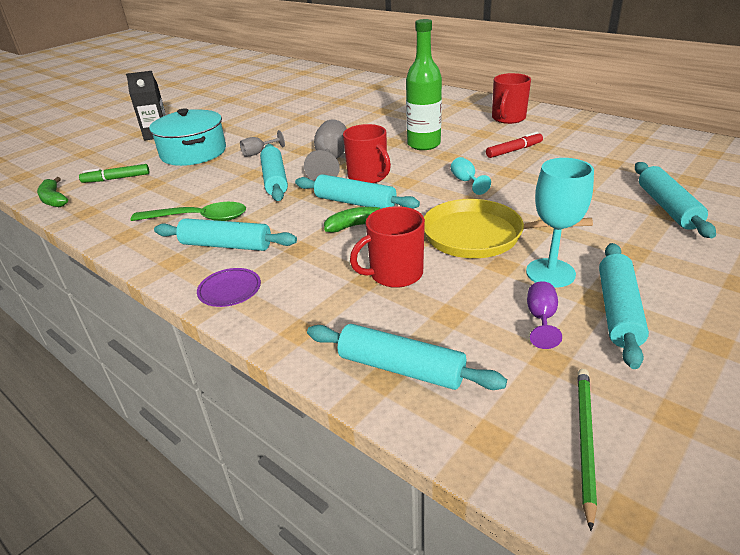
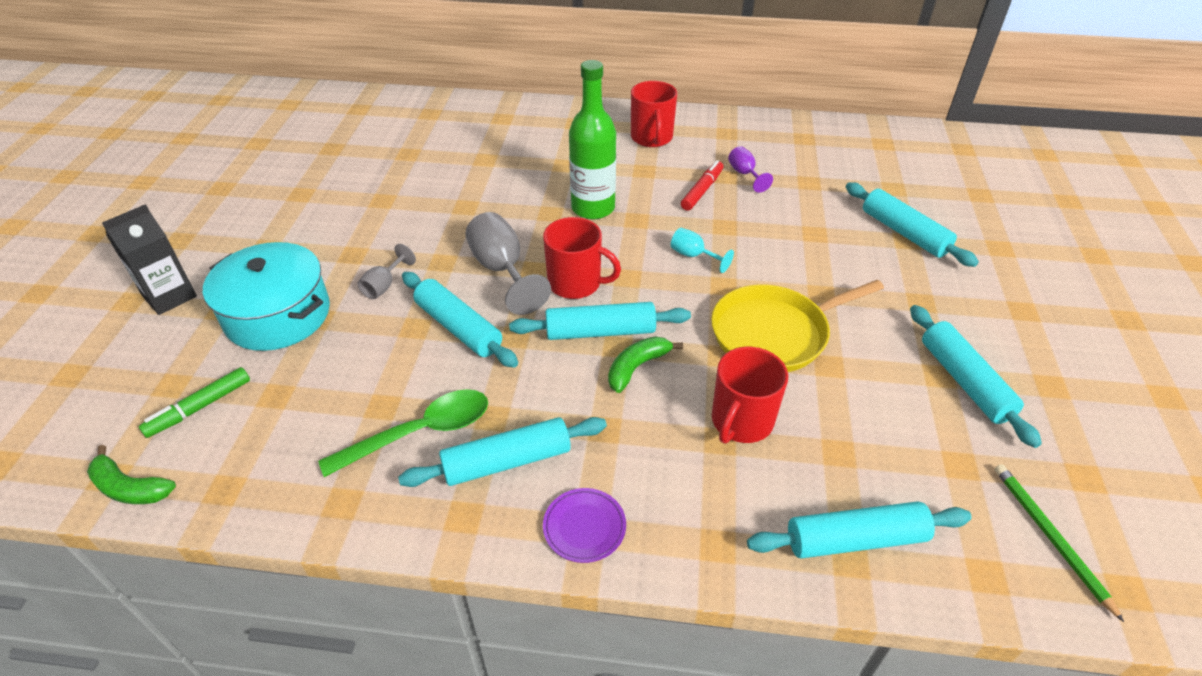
camera: 35 degrees left, 10 degrees up
turquoise goblet [526,158,594,288] -> none
purple goblet [527,281,562,349] -> purple goblet moved to [728,146,773,193]

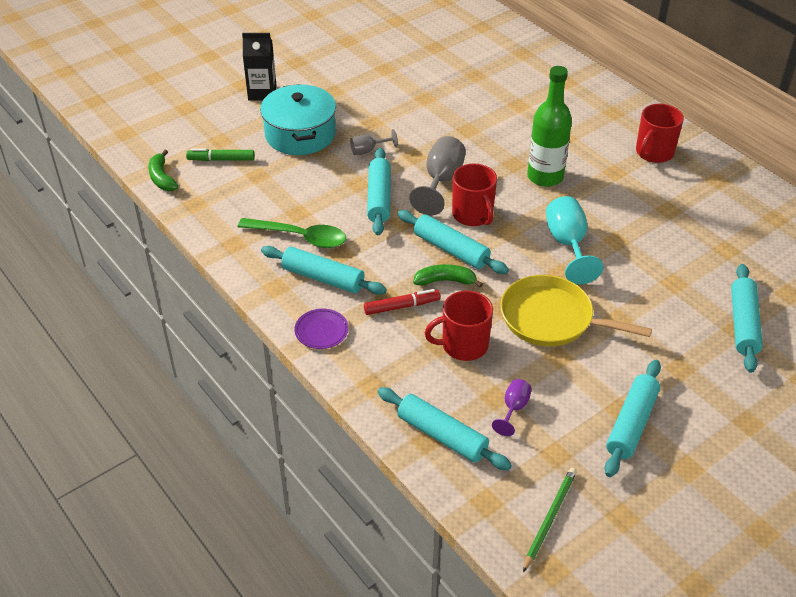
camera: 45 degrees right, 0 degrees up
turquoise goblet [671,228,734,273] -> turquoise goblet [546,196,604,284], size x1.83
red marker [681,160,723,211] -> red marker moved to [364,289,441,315]
purple goblet [728,146,773,193] -> purple goblet moved to [492,379,532,436]

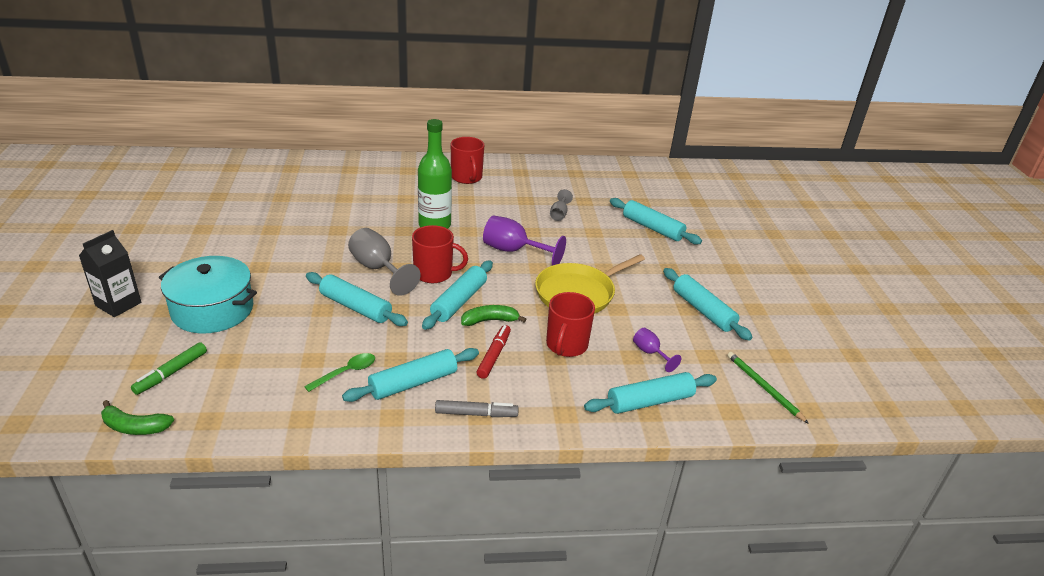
camera: 60 degrees left, 10 degrees down
green spoon [238,218,346,248] -> green spoon [304,353,375,392], size x0.62
purple plate [294,309,349,349] -> grey marker [435,400,519,417]
grey goblet [350,129,398,155] -> grey goblet moved to [550,189,573,221]
turquoise rolling pin [398,210,509,274] -> turquoise rolling pin turned 45 degrees counterclockwise [422,260,493,330]
green banana [413,264,483,288] -> green banana turned 45 degrees clockwise [461,305,526,326]
turquoise goblet [546,196,604,284] -> purple goblet [483,215,566,266]

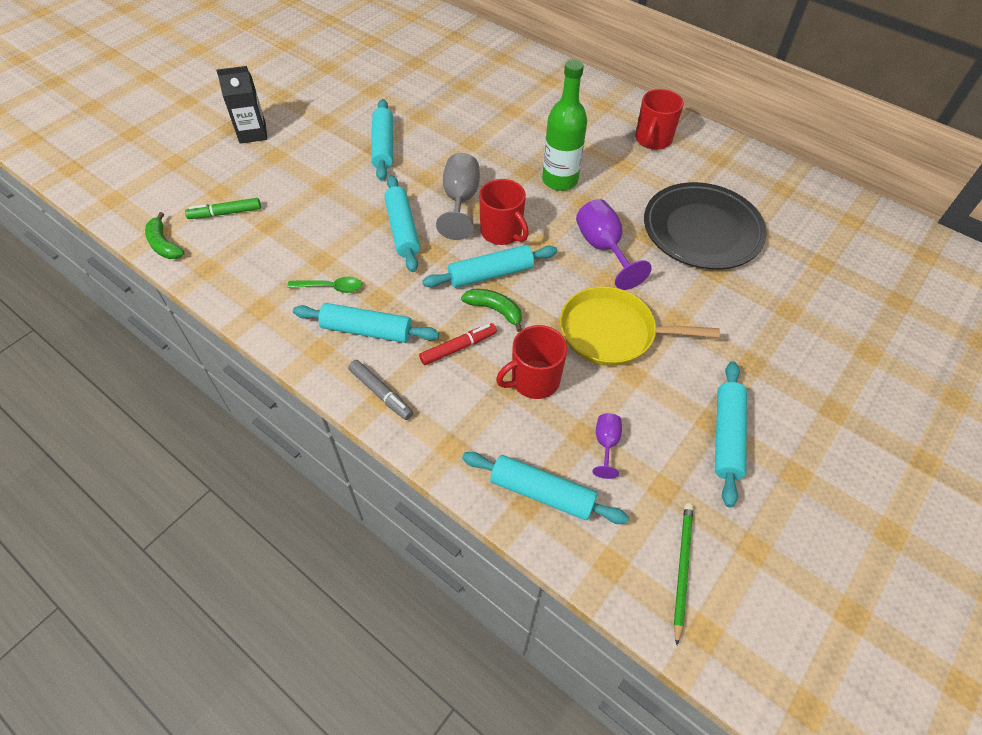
camera: 45 degrees right, 20 degrees up
turquoise pot [158,256,257,334] -> none
grey goblet [550,189,573,221] -> black plate [644,182,767,270]
turquoise rolling pin [610,198,702,245] -> turquoise rolling pin moved to [371,99,393,181]

